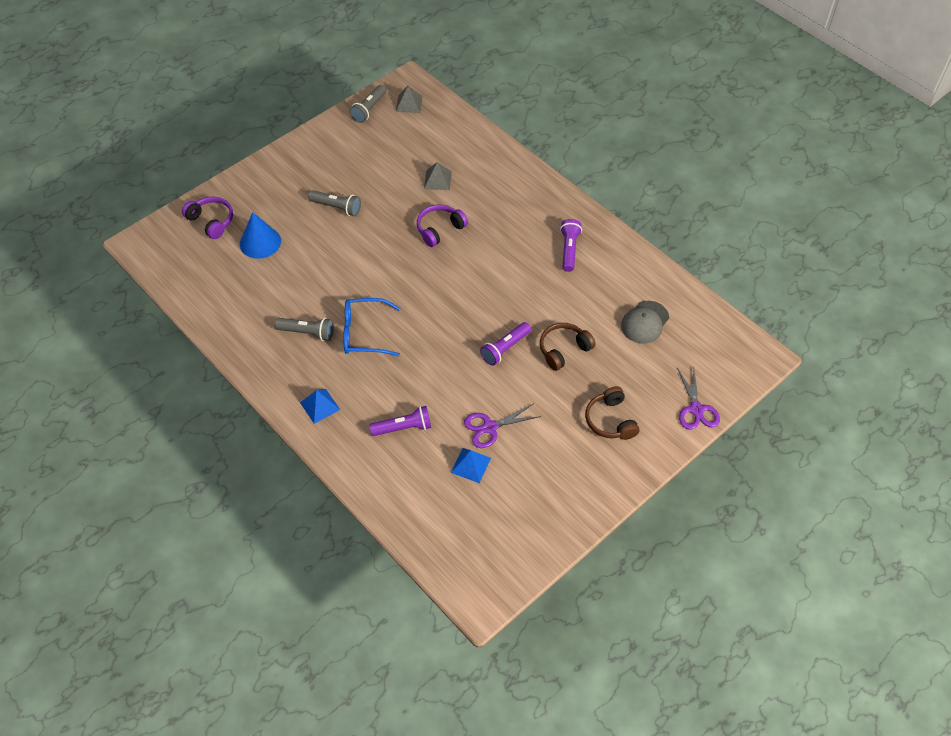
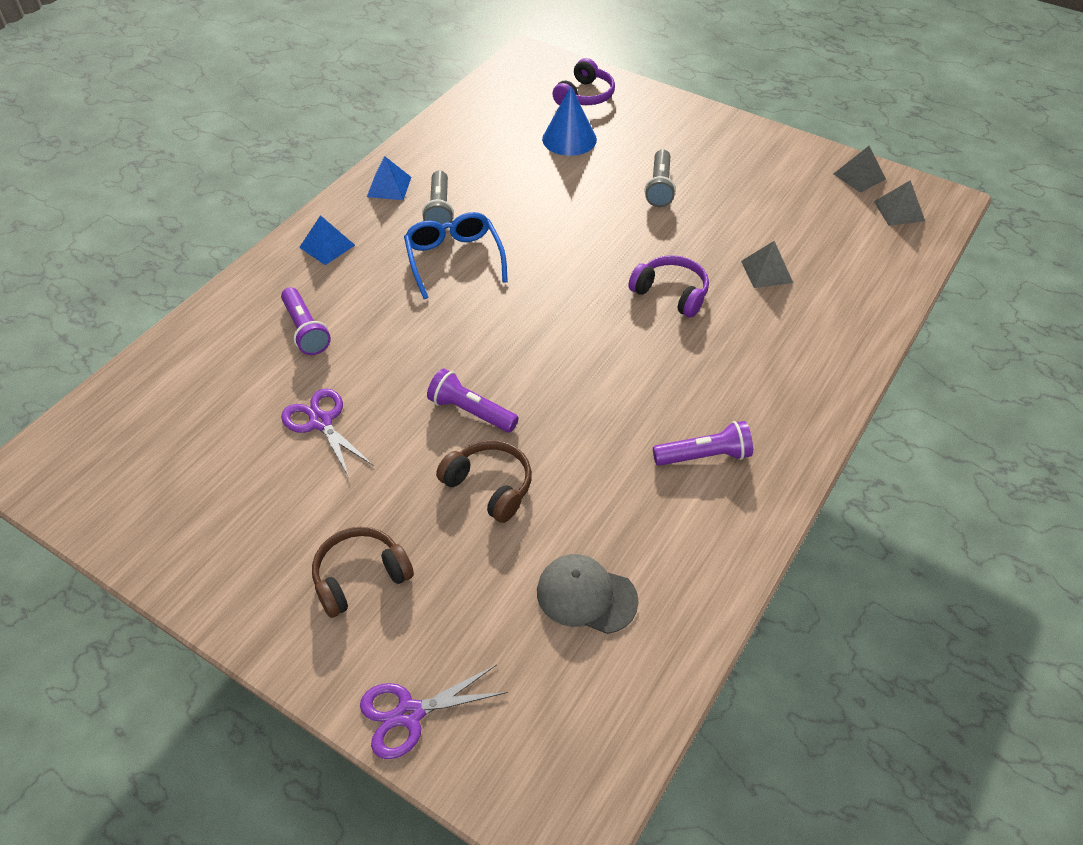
camera: 75 degrees right, 5 degrees down
grey flashlight [349,85,386,123] -> grey pyramid [833,146,886,193]
blue pyramid [451,448,491,483] -> blue pyramid moved to [367,156,411,200]

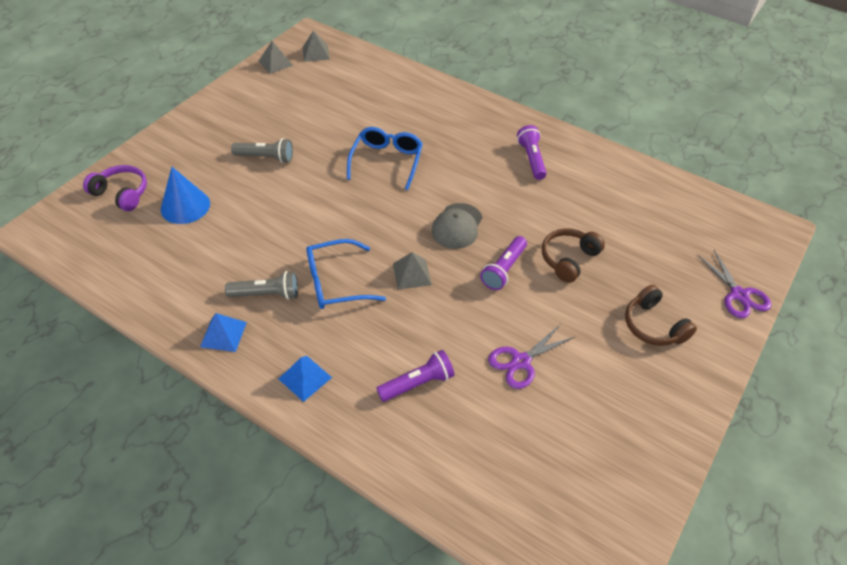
camera: 90 degrees left, 0 degrees up
grey cap [537,554,639,634] -> grey cap moved to [432,203,483,249]
purple headphones [628,255,709,318] -> blue glasses [347,127,423,190]
grey pyramid [741,241,793,288] -> grey pyramid moved to [393,252,432,289]

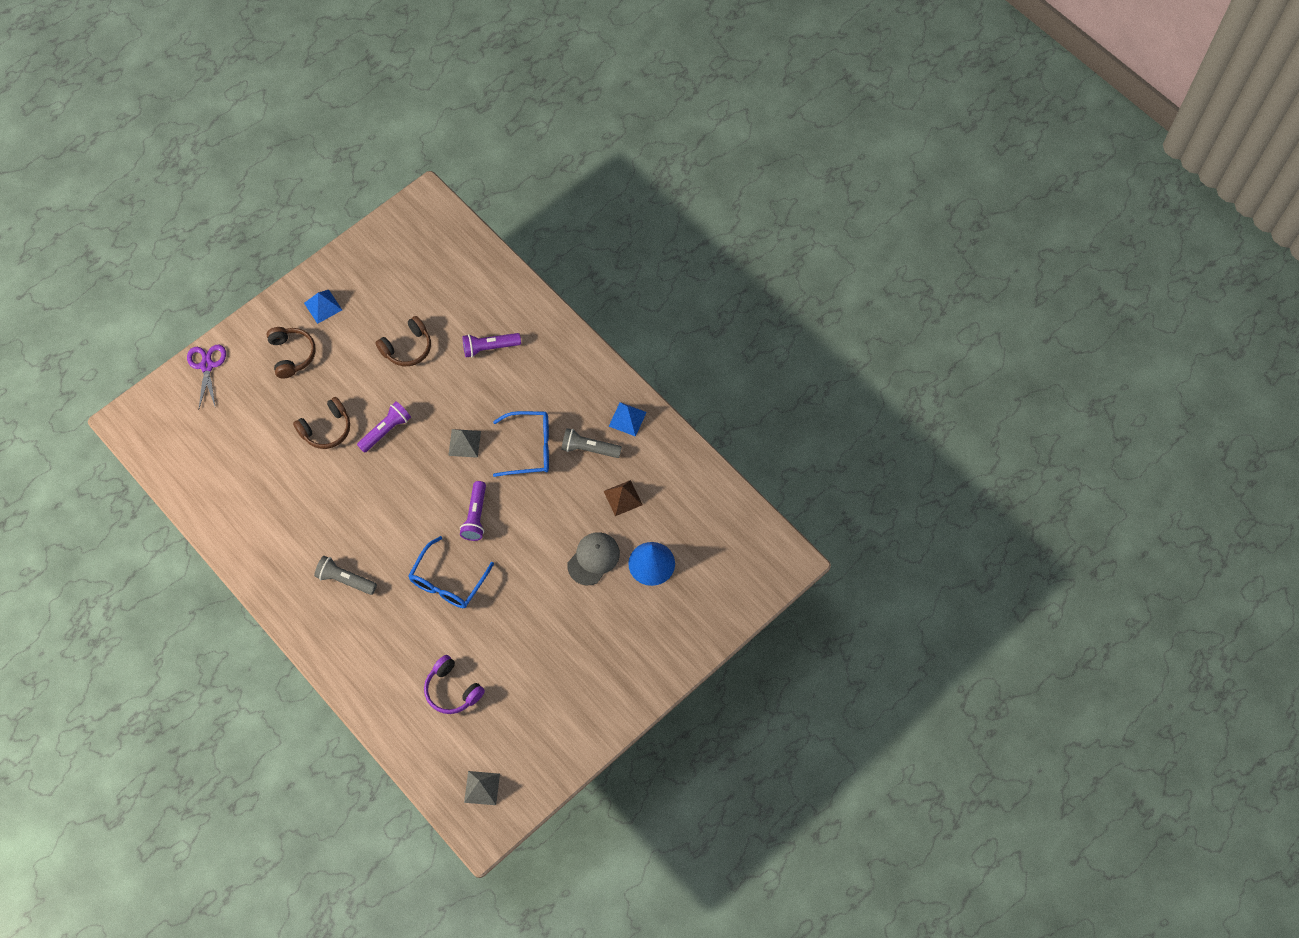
camera: 165 degrees left, 15 degrees up
purple headphones [83,165,147,211] -> purple headphones moved to [424,655,485,714]
grey flashlight [231,138,293,163] -> grey flashlight moved to [314,556,377,595]
grey pyramid [258,41,293,74] -> none
blue pyramid [279,356,332,402] -> blue pyramid moved to [304,290,342,324]
grey cap [432,203,483,249] -> grey cap moved to [567,532,620,585]
purple scissors [488,325,575,389] -> brown headphones [375,316,431,366]
purple flashlight [517,125,547,180] -> purple flashlight moved to [460,481,486,541]
none -> brown pyramid [604,480,642,516]

